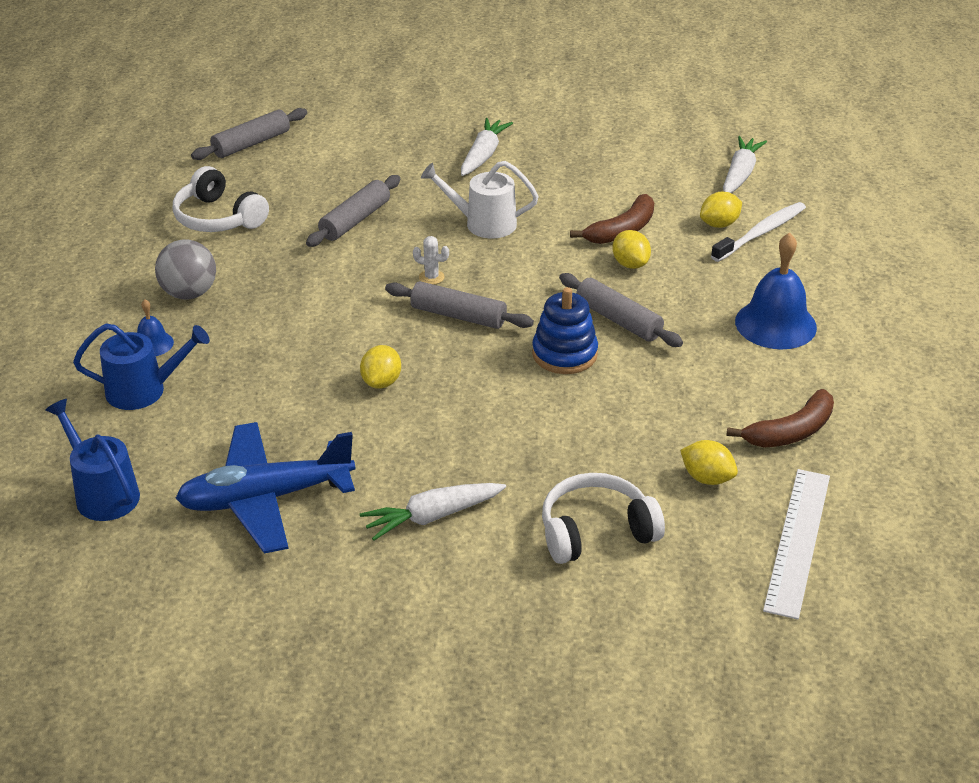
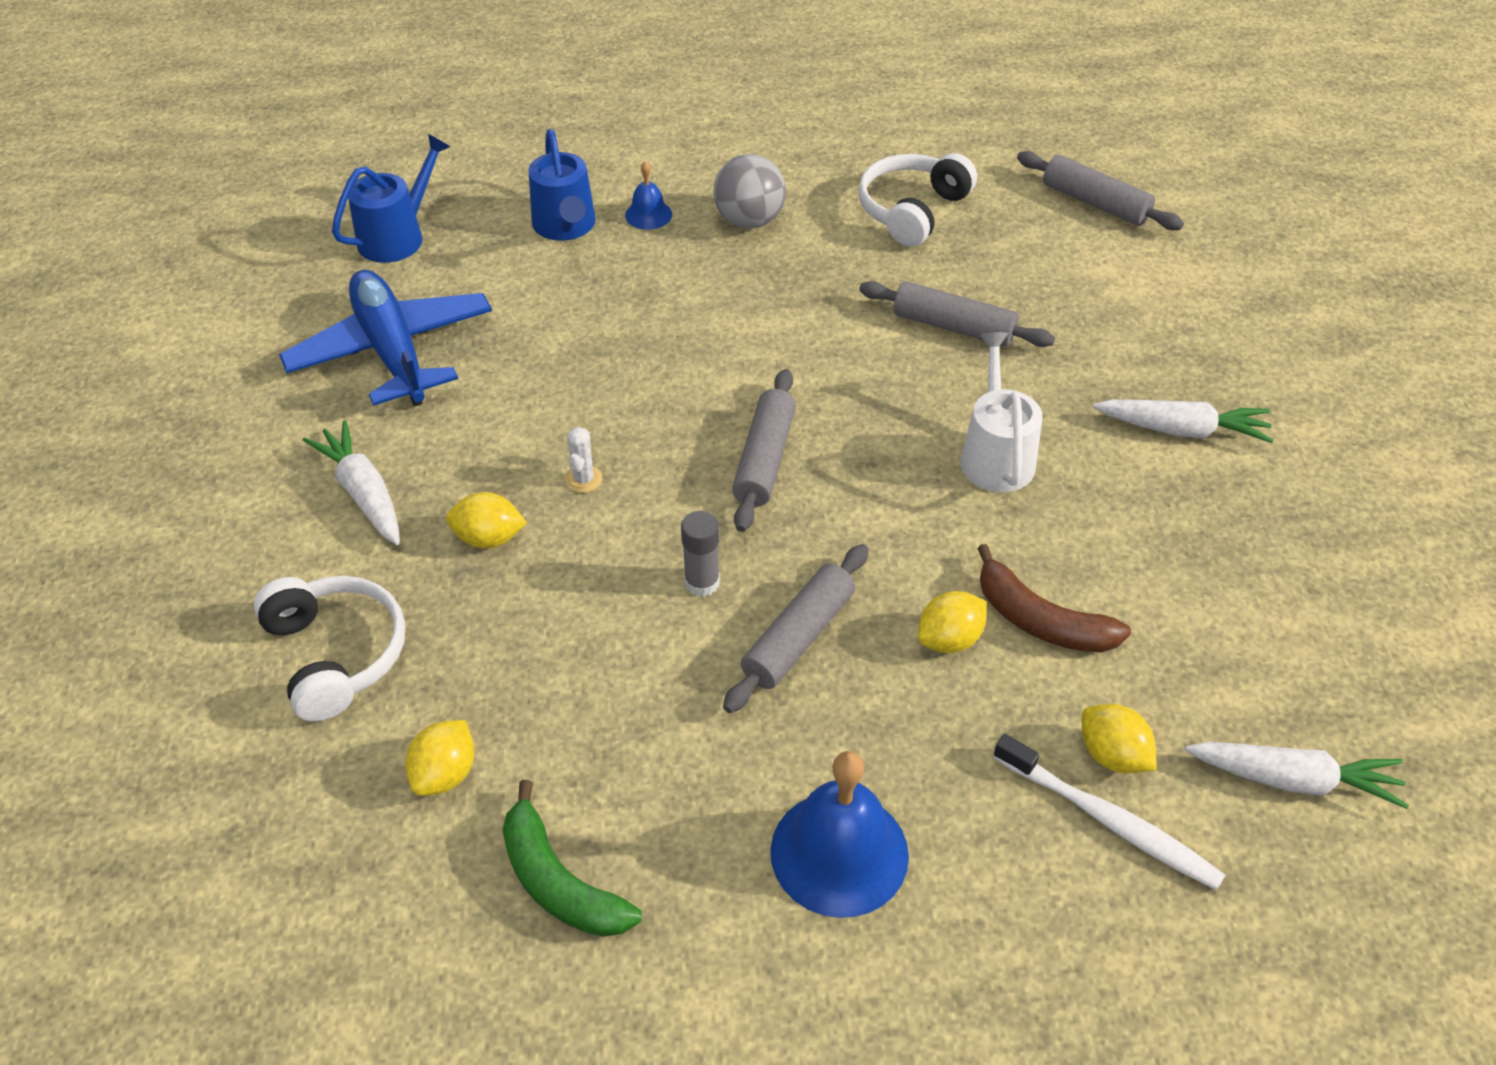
camera: 80 degrees right, 10 degrees up
yellow lemon [360,345,401,389] -> yellow lemon moved to [446,492,527,549]
white cactus [413,236,449,285] -> white cactus moved to [565,427,602,493]
blue stacking toy [532,287,598,374] -> grey glue stick [681,511,720,597]
brown banana [726,389,834,448] -> green banana [502,780,642,937]
white ruler [763,469,830,620] -> none

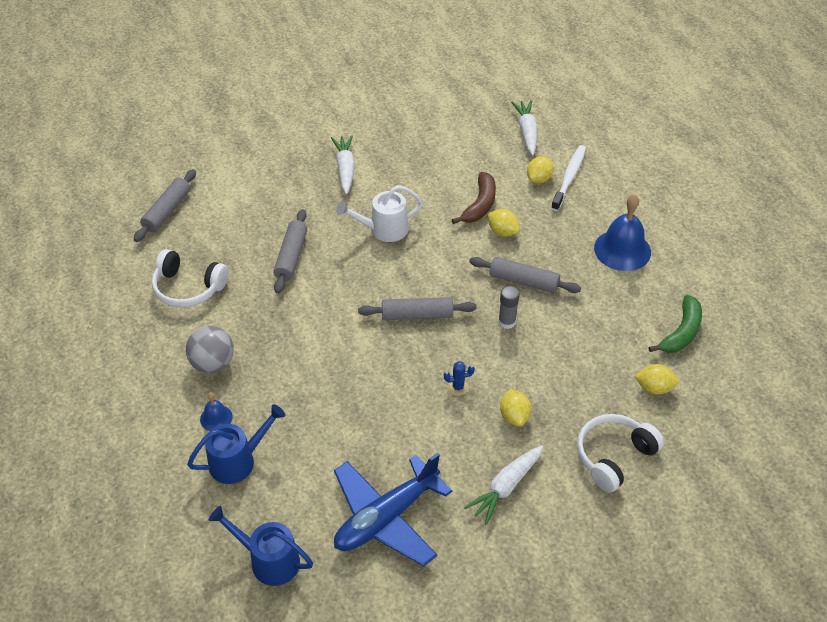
camera: 105 degrees left, 0 degrees up
white cactus [565,427,602,493] -> blue cactus [444,361,475,396]

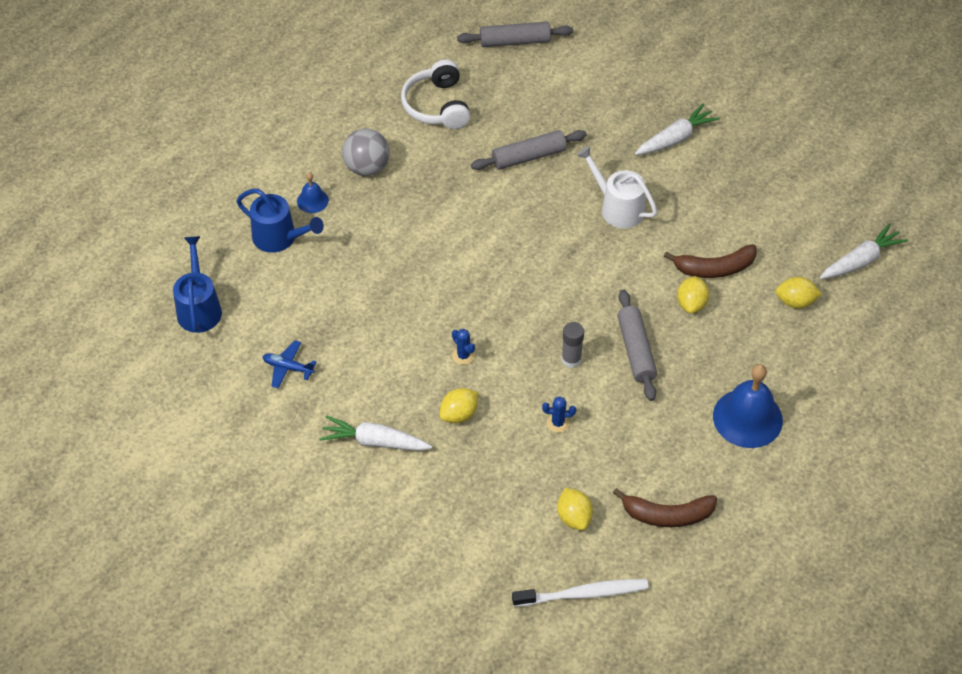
camera: 60 degrees right, 5 degrees up
blue plane [334,453,452,566] -> blue plane [262,340,317,388], size x0.43
grey rolling pin [358,297,477,320] -> none
white toothbrush [551,145,586,211] -> white toothbrush moved to [512,579,649,607]
white headphones [577,414,664,492] -> none
green banana [649,295,702,353] -> brown banana [613,488,717,527]
none -> blue cactus [542,396,576,433]

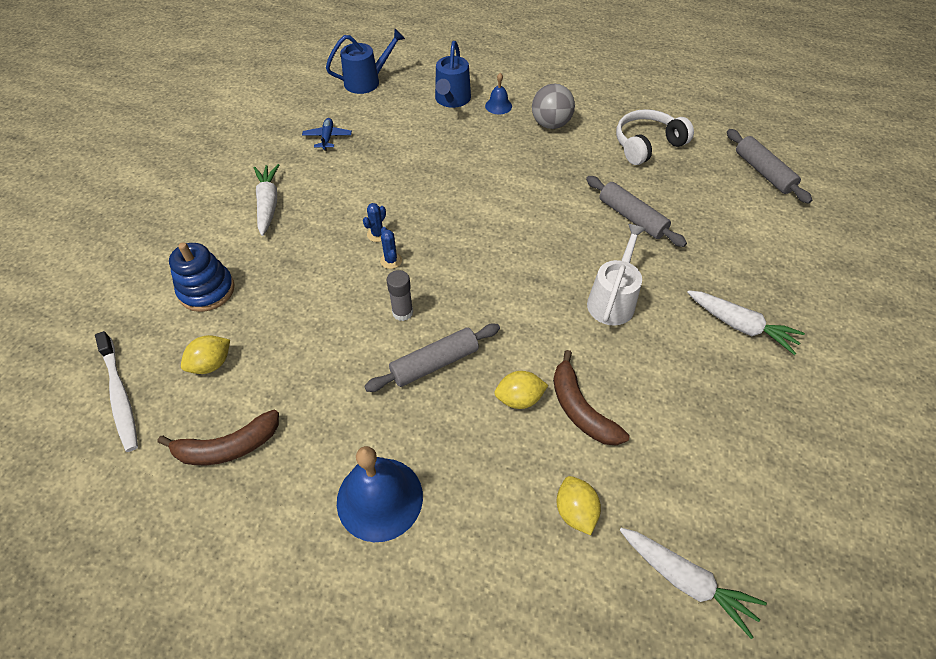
camera: 70 degrees right, 0 degrees up
yellow lemon [440,388,478,423] -> none
blue cactus [542,396,576,433] -> blue cactus moved to [380,227,402,269]
brown banana [613,488,717,527] -> brown banana turned 90 degrees counterclockwise [158,410,279,465]
none -> blue stacking toy [169,242,235,312]

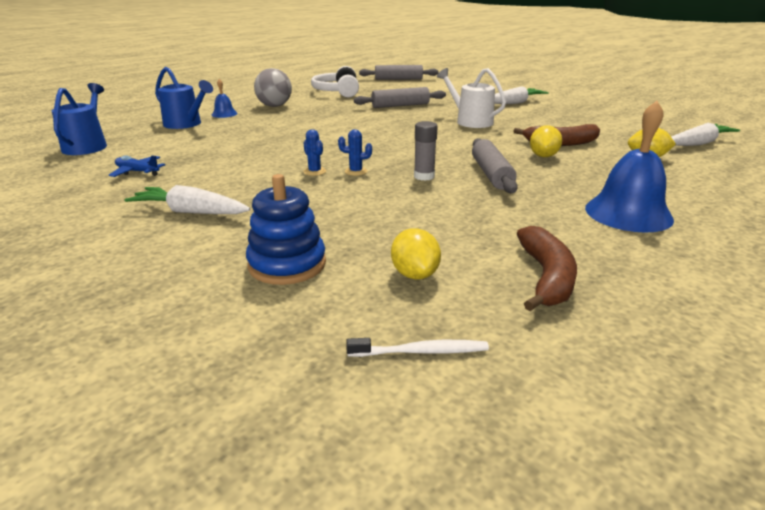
camera: 65 degrees left, 25 degrees down
white toothbrush [95,331,138,452] -> white toothbrush [346,338,489,357], size x0.61

